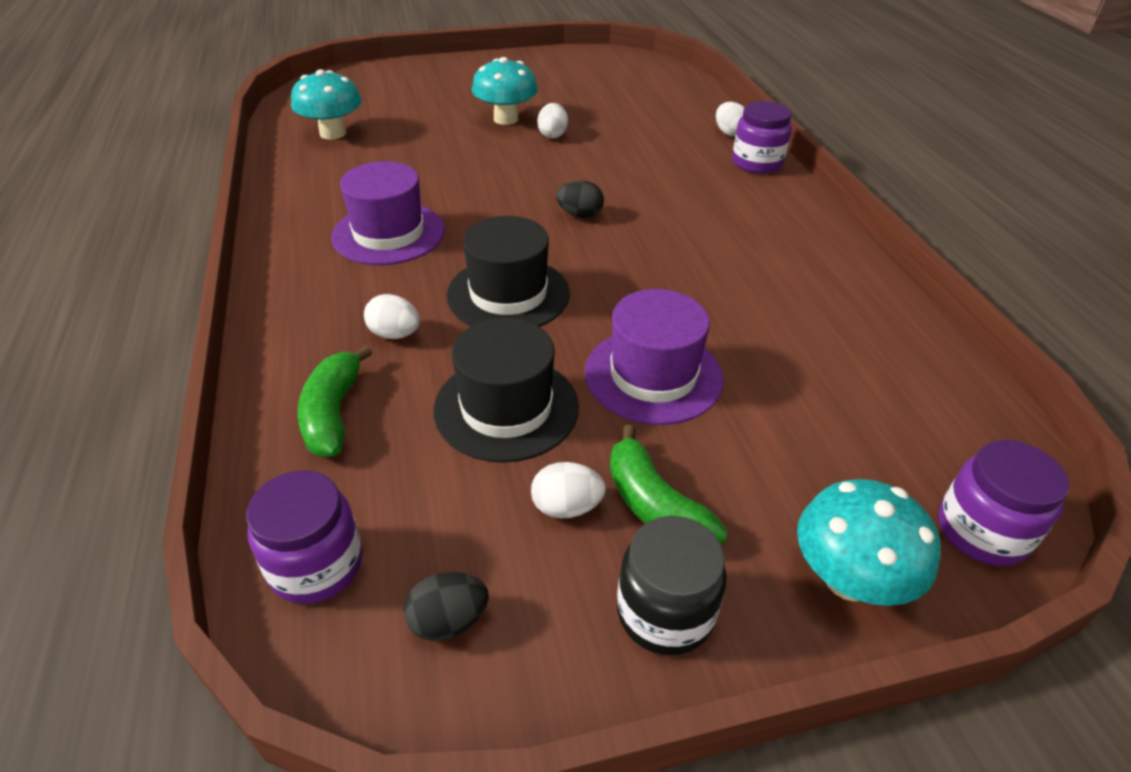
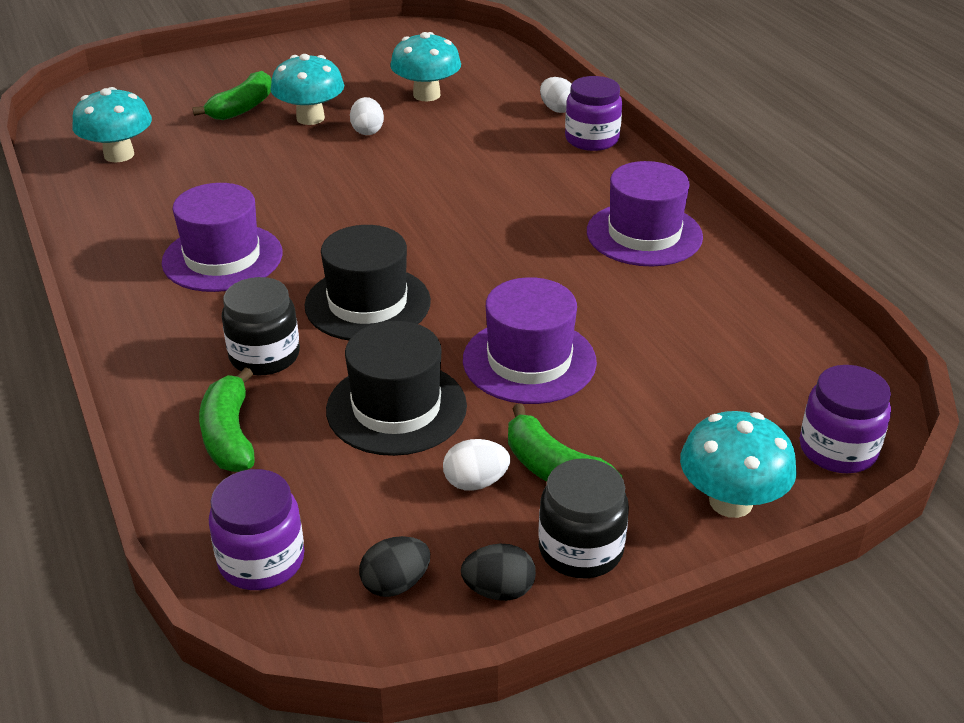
camera: 10 degrees left, 5 degrees down
white egg [364,294,420,339] -> black jar [221,277,300,375]
black egg [556,181,604,218] -> black egg moved to [461,544,536,601]
none -> green banana [192,71,271,120]
none -> turquoise mushroom [390,32,461,101]
none -> purple hat [587,161,703,267]

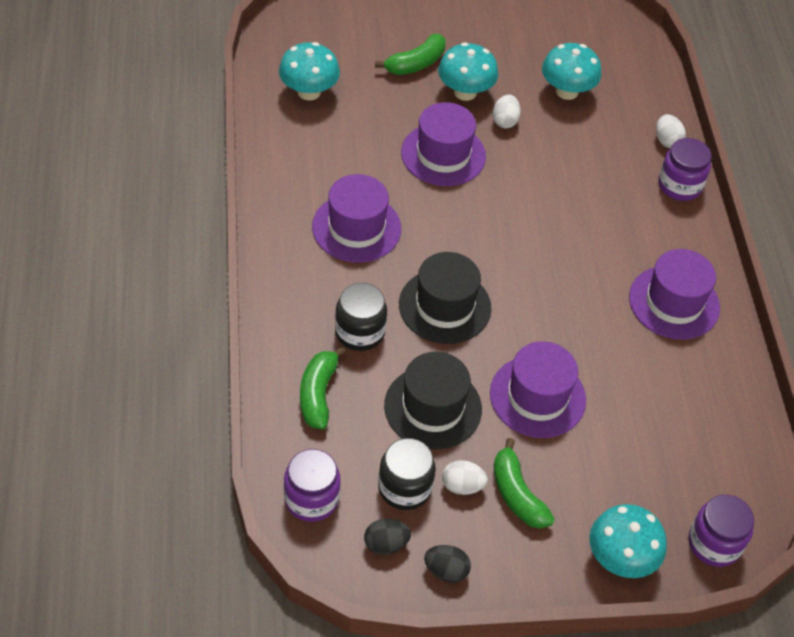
camera: 15 degrees right, 15 degrees up
black jar [538,458,629,579] -> black jar moved to [378,438,436,510]
none -> purple hat [401,102,486,186]

